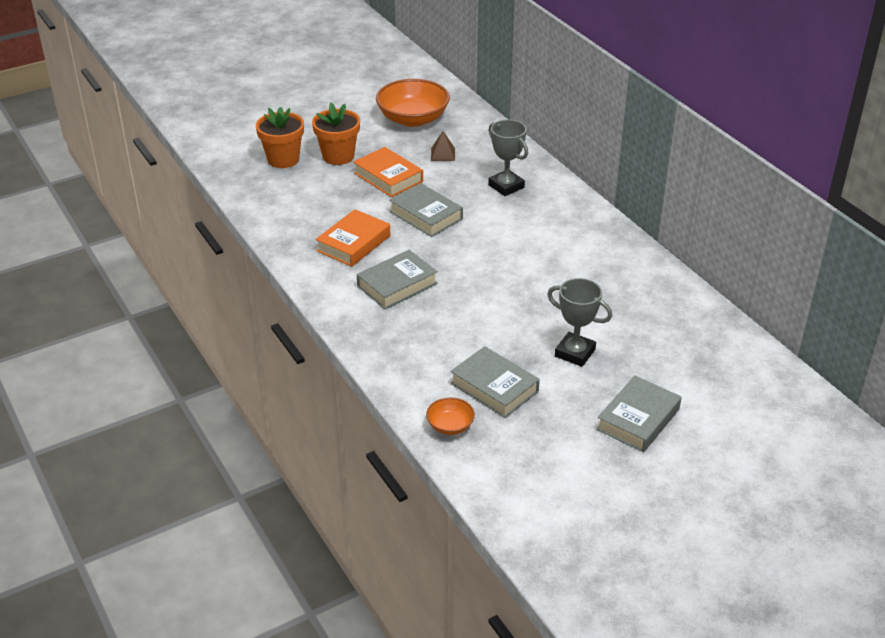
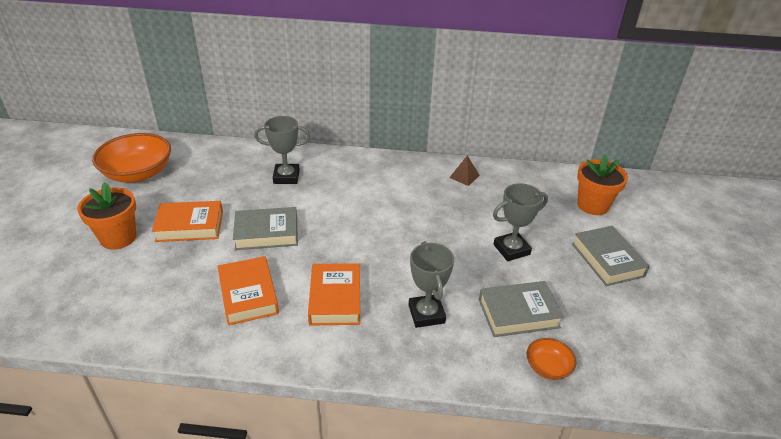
camera: 55 degrees left, 0 degrees up
orange flower pot [256,107,304,168] -> orange flower pot moved to [577,154,628,215]
grey book [357,250,438,309] -> orange book [308,263,360,326]
brown pyramid [431,131,455,161] -> brown pyramid moved to [449,155,480,186]
none -> grey trophy [409,241,454,328]

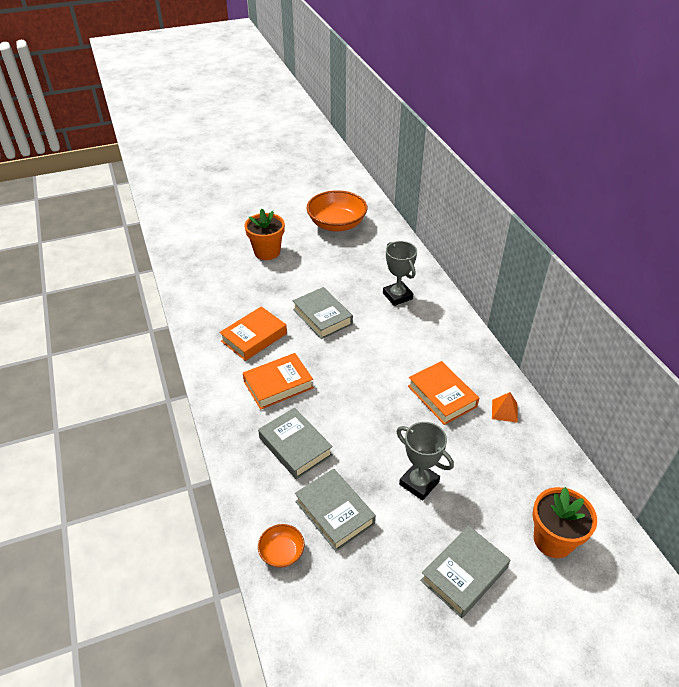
camera: 65 degrees right, 5 degrees up
orange book [152,201,223,242] -> orange book moved to [408,361,479,425]
grey trophy [409,241,454,328] -> grey book [258,408,333,479]
brown pyramid [449,155,480,186] -> orange pyramid [492,392,518,423]

